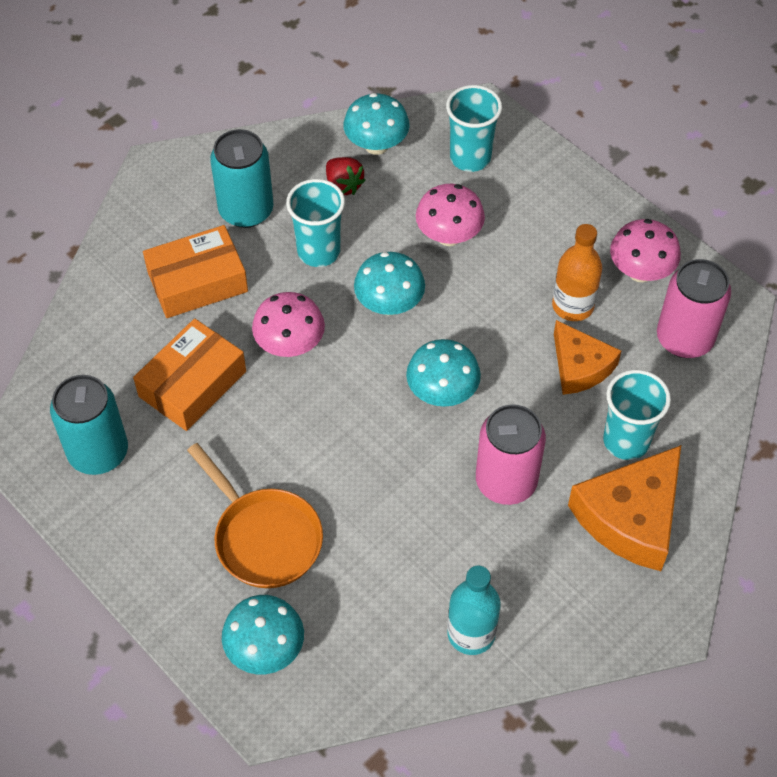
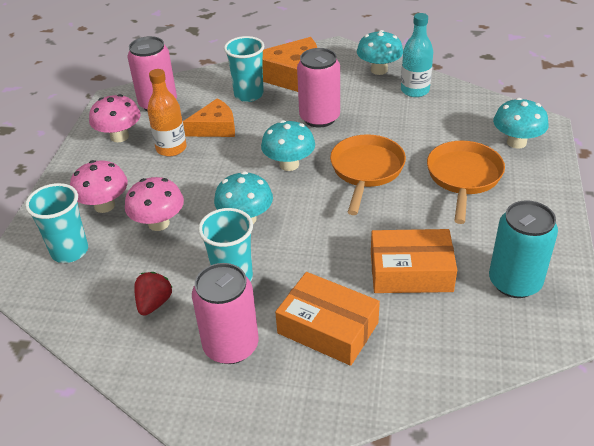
camera: 125 degrees left, 15 degrees down
turquoise can [210,129,274,228] -> pink can [192,263,259,364]
pink mushroom [252,292,325,357] -> pink mushroom moved to [70,160,128,213]
turquoise mushroom [343,93,409,155] -> turquoise mushroom moved to [357,30,403,75]
orange cheese [554,320,621,395] -> orange cheese turned 45 degrees clockwise [183,99,235,137]
none -> orange pan [330,134,406,215]

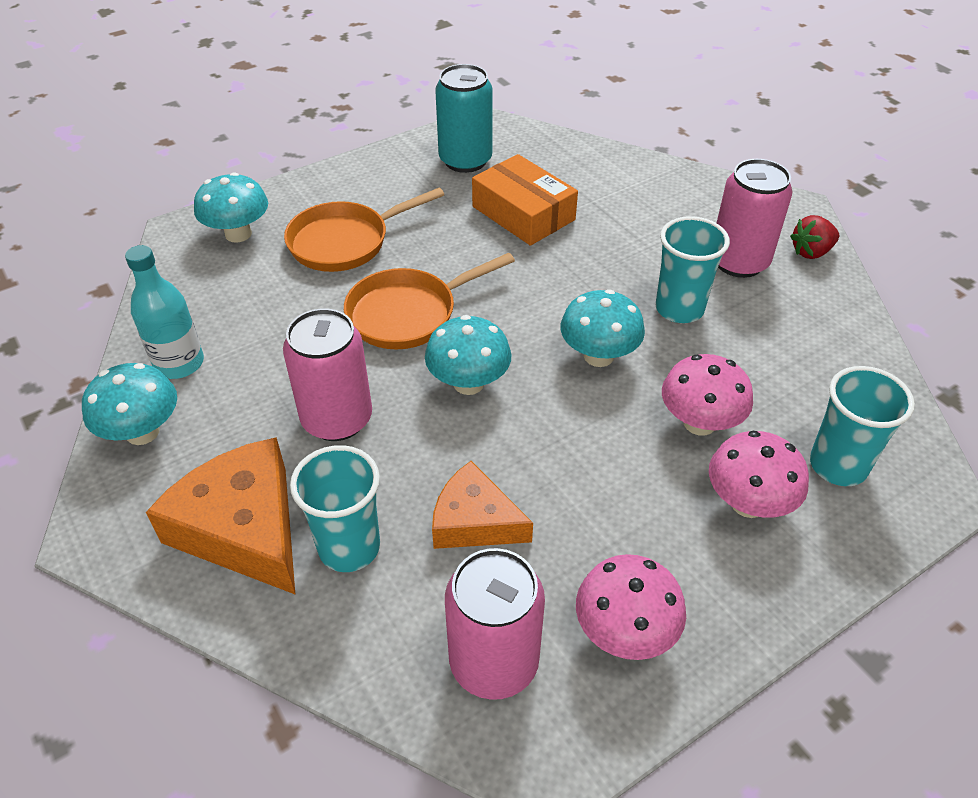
camera: 135 degrees left, 5 degrees up
red strawberry [134,272,173,316] -> red strawberry moved to [790,215,839,259]
orange bottle [147,69,187,156] -> none
orange box [275,272,380,366] -> none

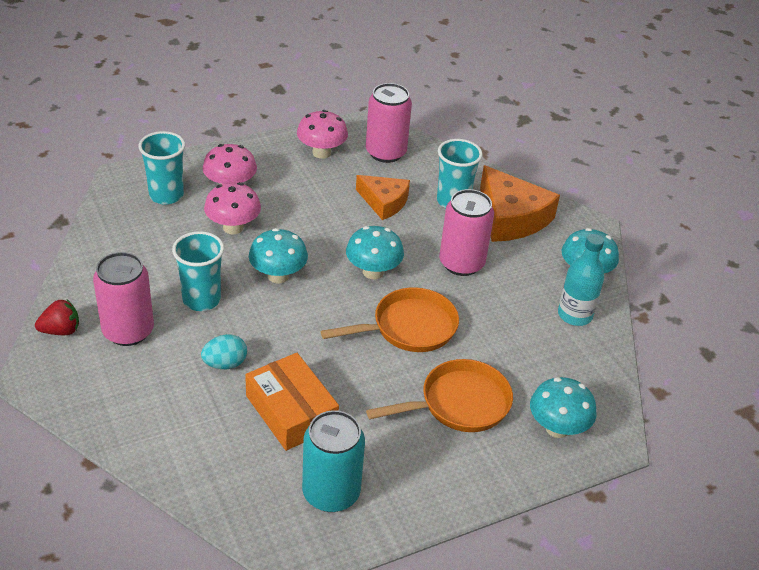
camera: 175 degrees left, 5 degrees down
none -> turquoise egg [201,334,247,369]

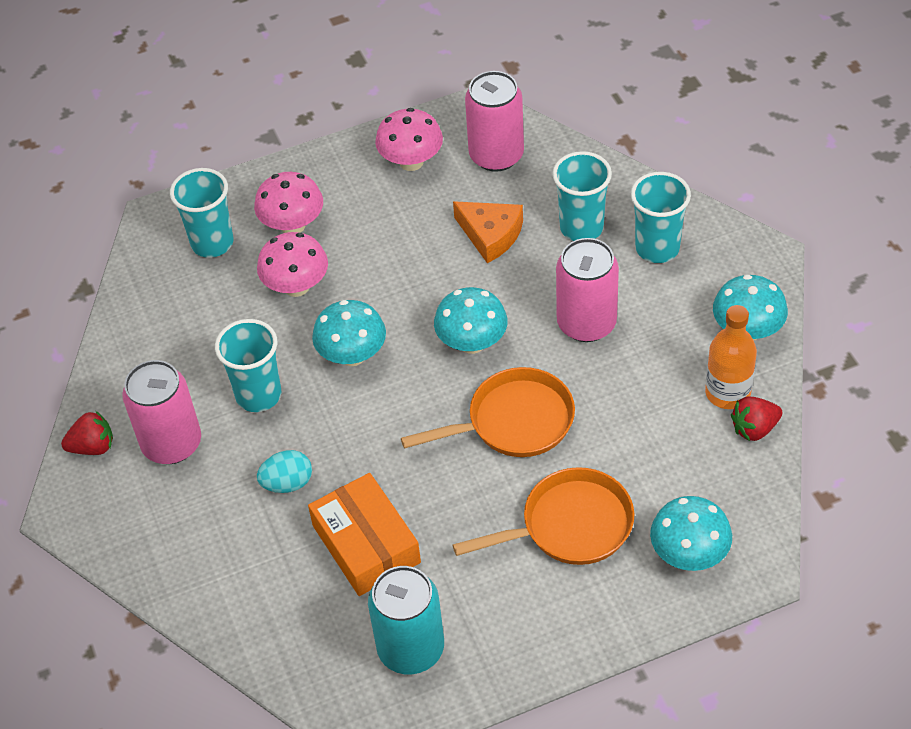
camera: 10 degrees right, 10 degrees up
orange cheese [480,165,560,242] -> turquoise cup [631,172,691,263]
turquoise bottle [558,234,604,326] -> orange bottle [705,305,757,409]
none -> red strawberry [731,396,783,441]

